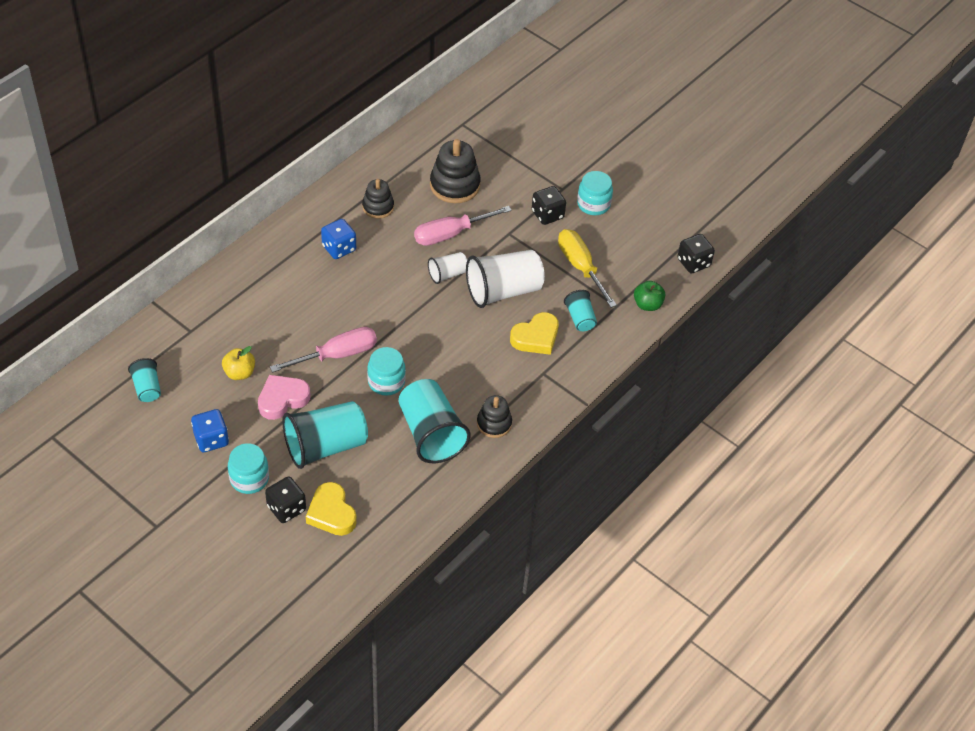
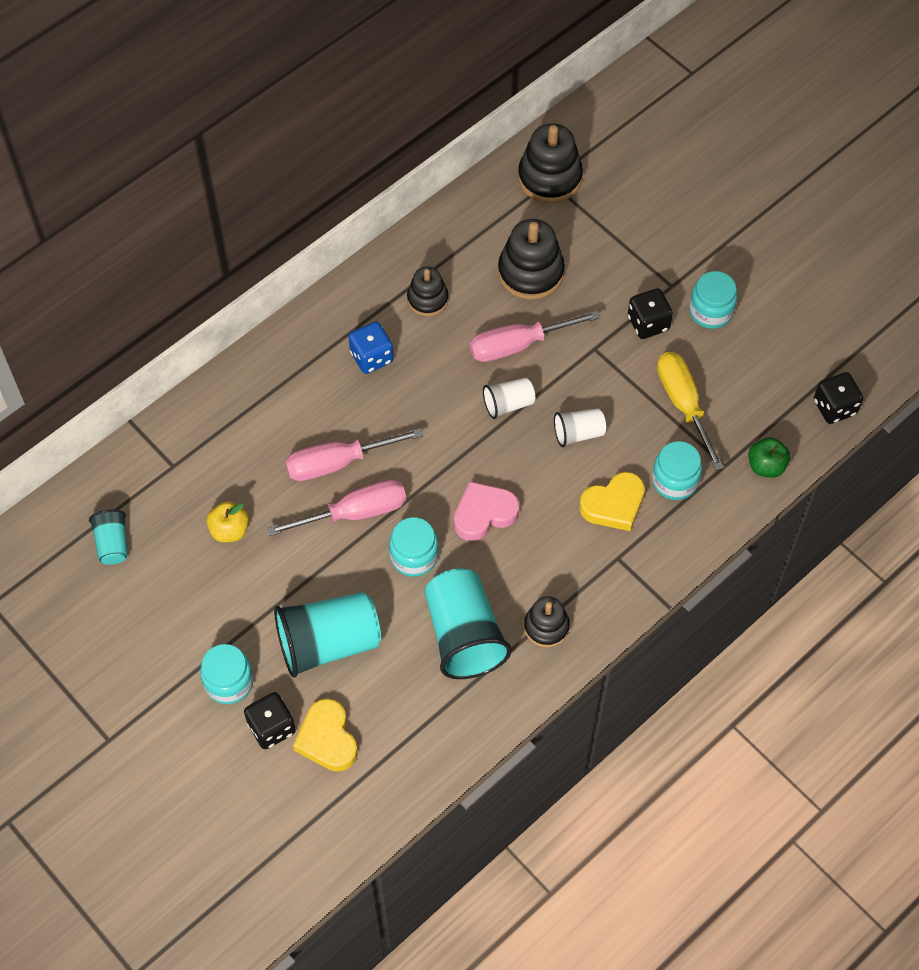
camera: 10 degrees right, 10 degrees up
blue dice [191,409,229,452] -> none
pink heart [258,375,311,420] -> pink heart moved to [454,481,520,541]
white cup [466,250,545,308] -> white cup [554,408,606,447], size x0.52
turquoise cup [564,290,597,331] -> turquoise jar [652,441,702,500]
none -> pink screwdriver [285,428,423,481]
none -> black stacking toy [518,123,583,203]

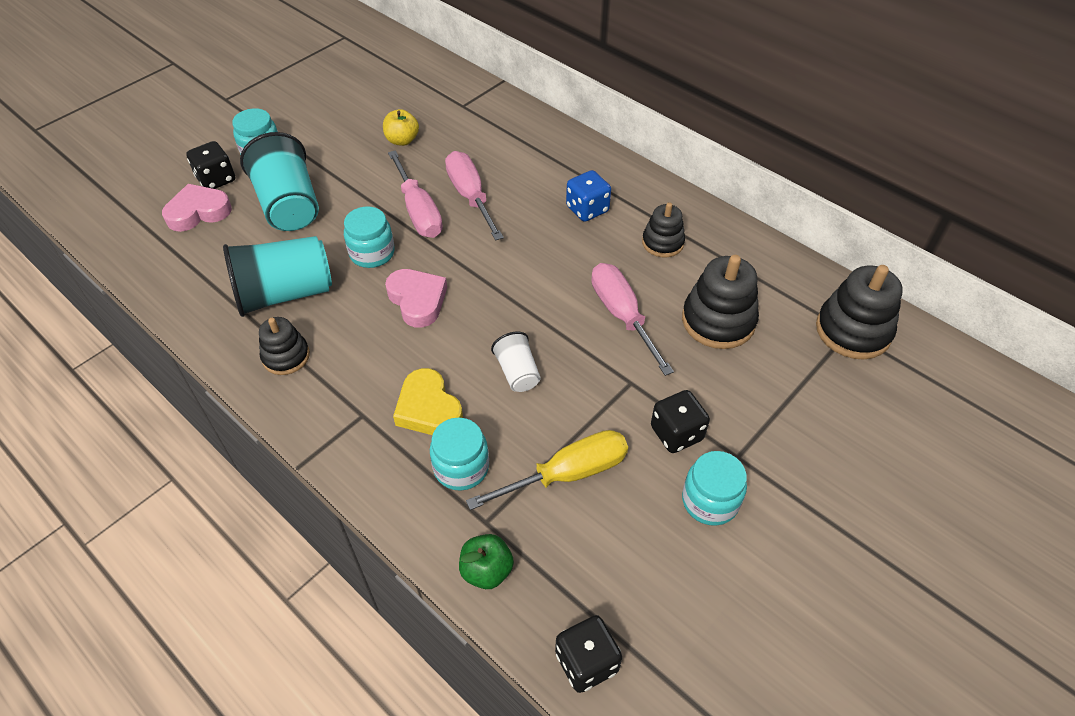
camera: 85 degrees right, 10 degrees down
turquoise cup [89,510,128,565] -> none
yellow heart [293,698,358,772] -> pink heart [162,184,232,232]
white cup [483,378,535,419] -> none

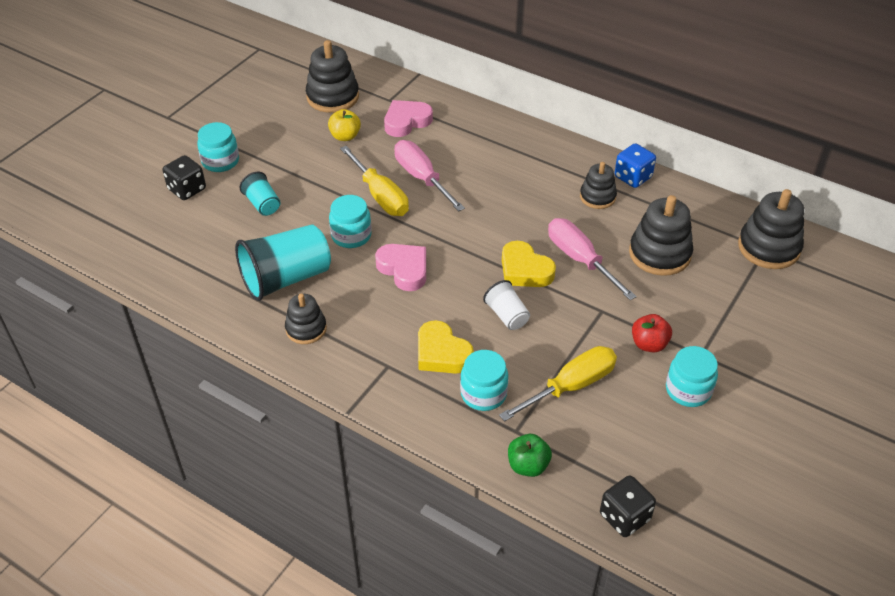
camera: 10 degrees left, 5 degrees down
pink heart [162,184,232,232] -> pink heart moved to [384,100,433,137]
turquoise cup [240,132,319,231] -> turquoise cup [239,172,281,216], size x0.52
pink screwdriver [388,150,443,238] -> yellow screwdriver [340,146,409,216]
blue dice [566,170,611,222] -> blue dice moved to [615,143,656,188]
black dice [651,390,710,453] -> red apple [632,314,672,352]
none -> black stacking toy [306,40,359,113]
none -> yellow heart [502,241,556,287]

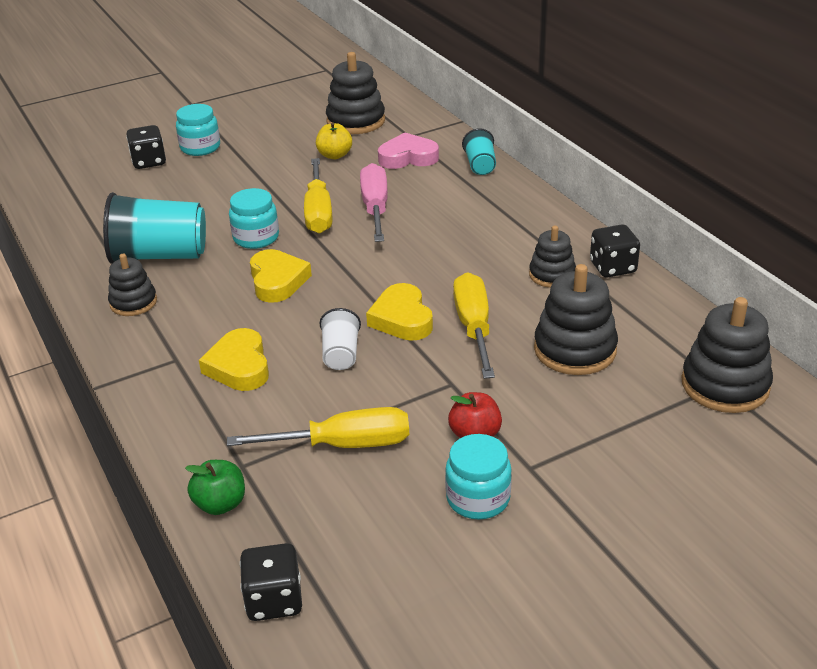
camera: 30 degrees right, 10 degrees down
turquoise cup [239,172,281,216] -> turquoise cup moved to [462,128,496,175]
pink heart [375,244,426,291] -> yellow heart [250,249,312,303]
turquoise jar [460,350,508,411] -> none
pink screwdriver [548,218,637,300] -> yellow screwdriver [453,272,495,379]
blue dice [615,143,656,188] -> black dice [590,224,640,278]

